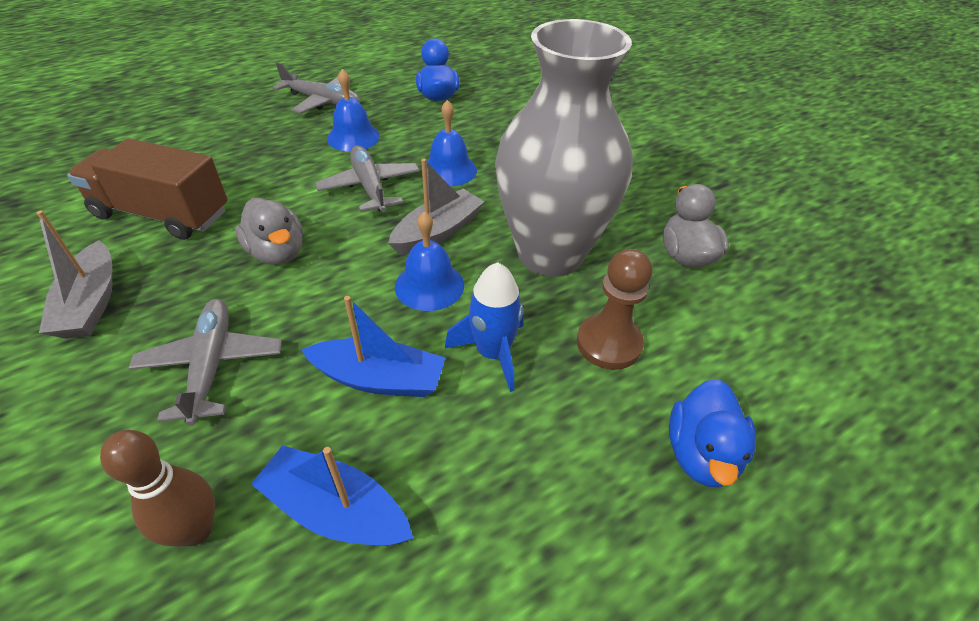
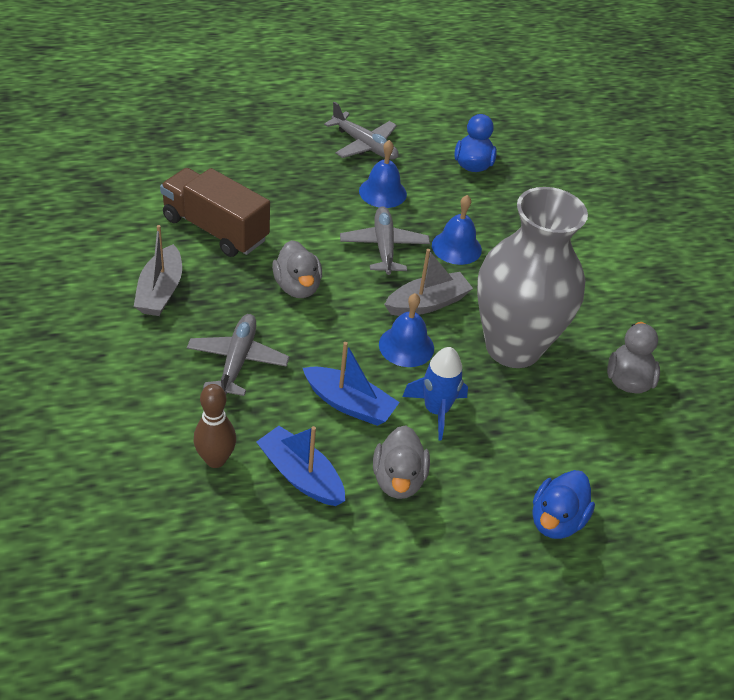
camera: 15 degrees right, 0 degrees up
brown pawn [577,249,652,370] -> none
none -> grey duck [373,425,430,499]

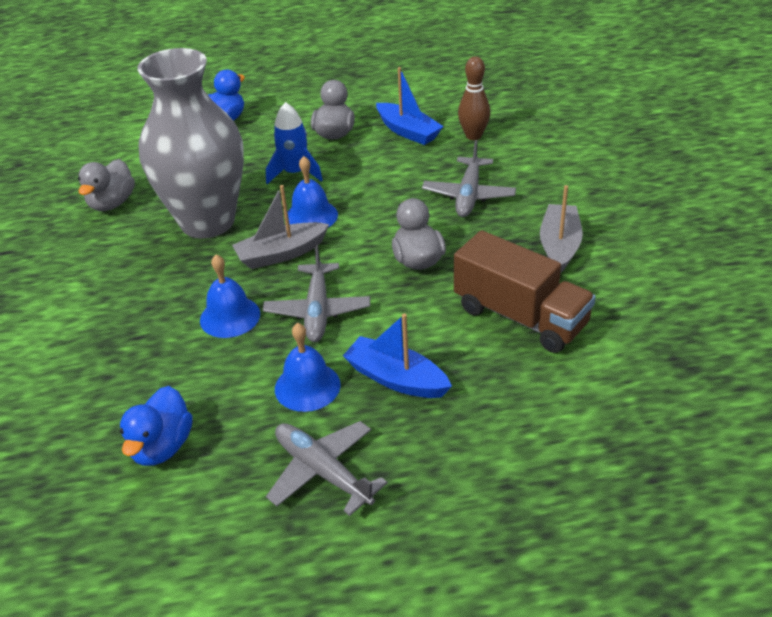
camera: 170 degrees left, 5 degrees down
blue boat [303,342,400,426] -> blue boat moved to [343,313,452,398]

